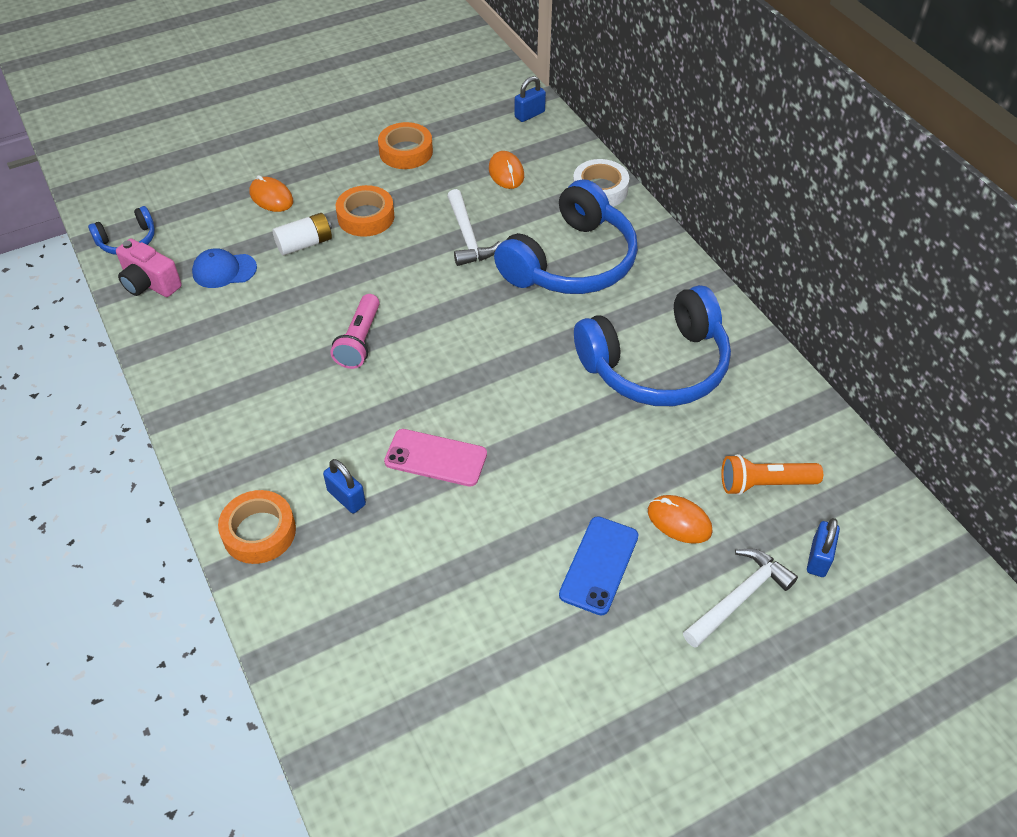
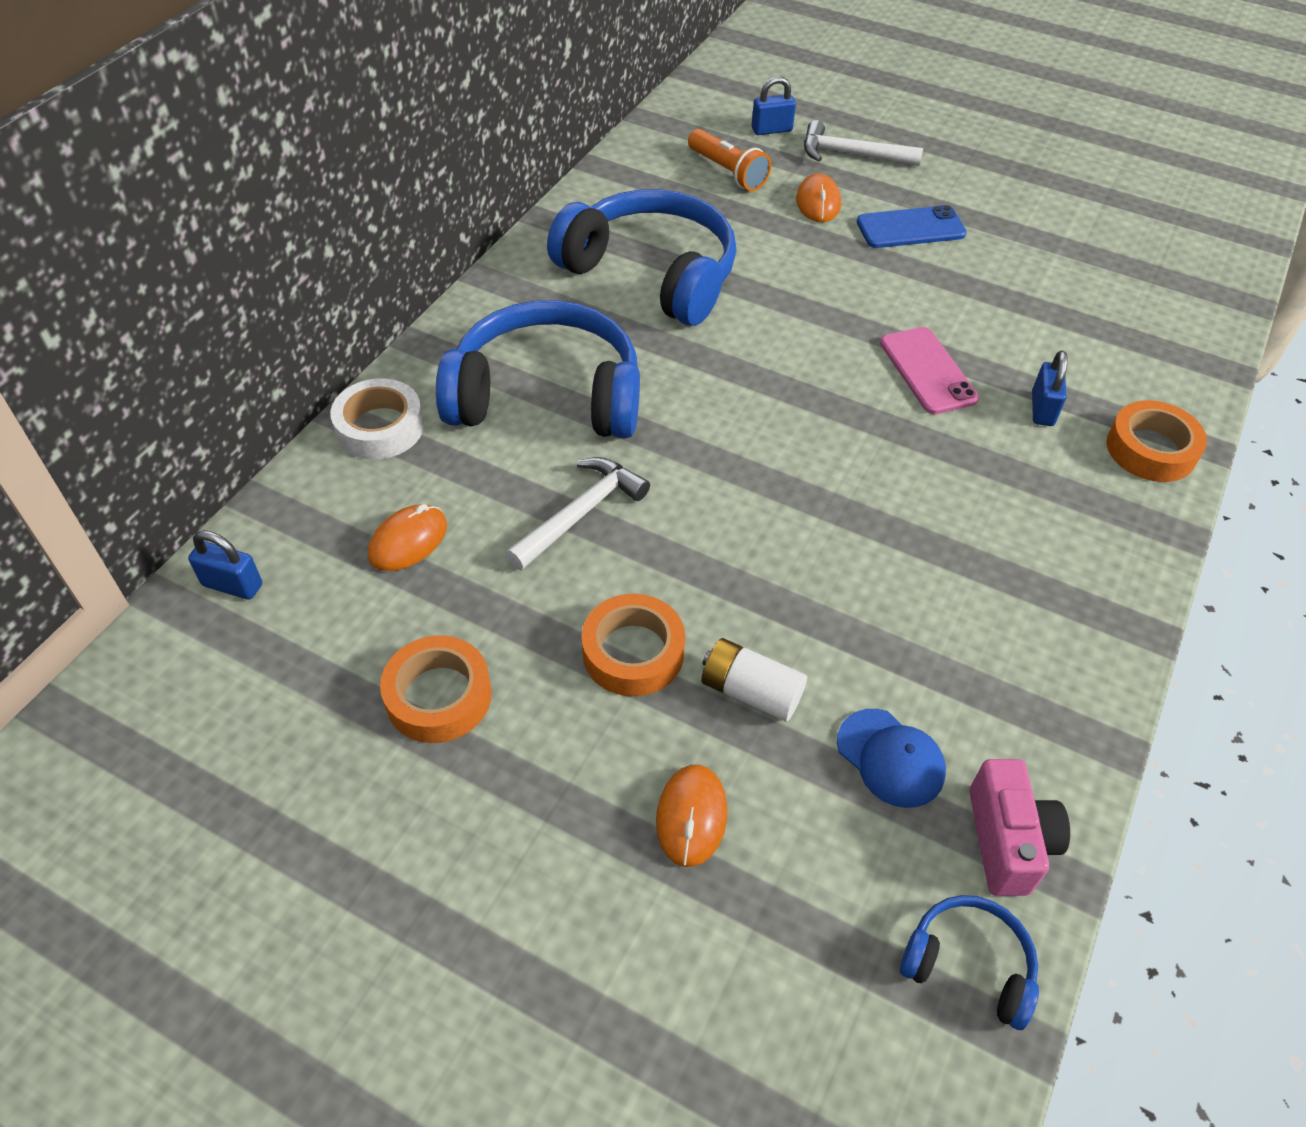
camera: 125 degrees left, 0 degrees up
pink flashlight [330,294,380,369] -> none

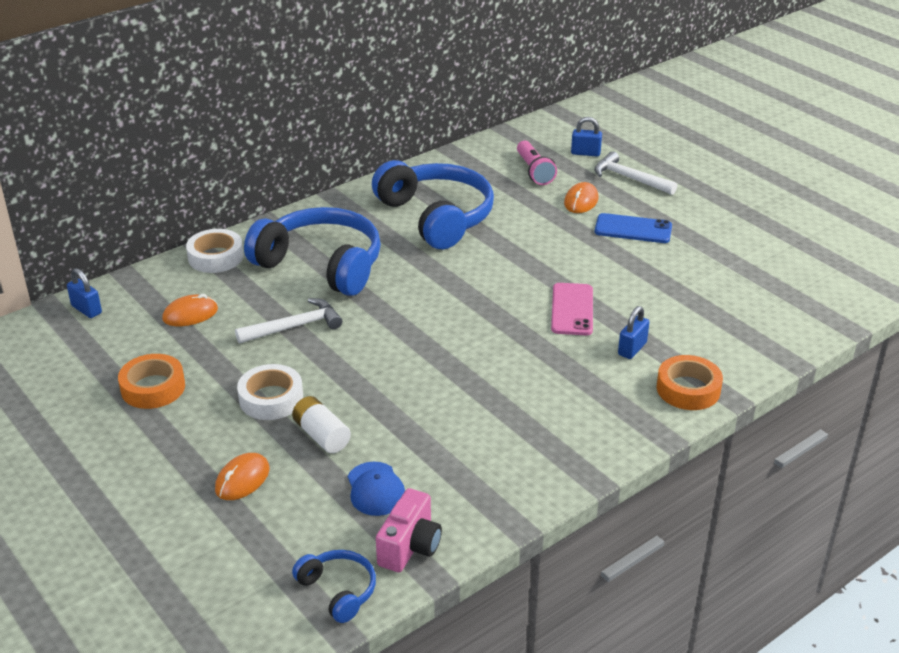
camera: 25 degrees right, 15 degrees down
orange tape [581,594,685,697] -> white tape [237,364,303,420]
orange flashlight [688,129,771,191] -> pink flashlight [517,141,557,185]

